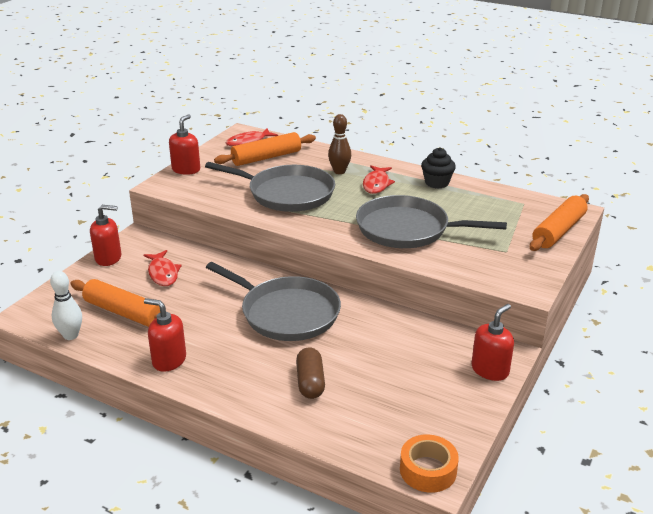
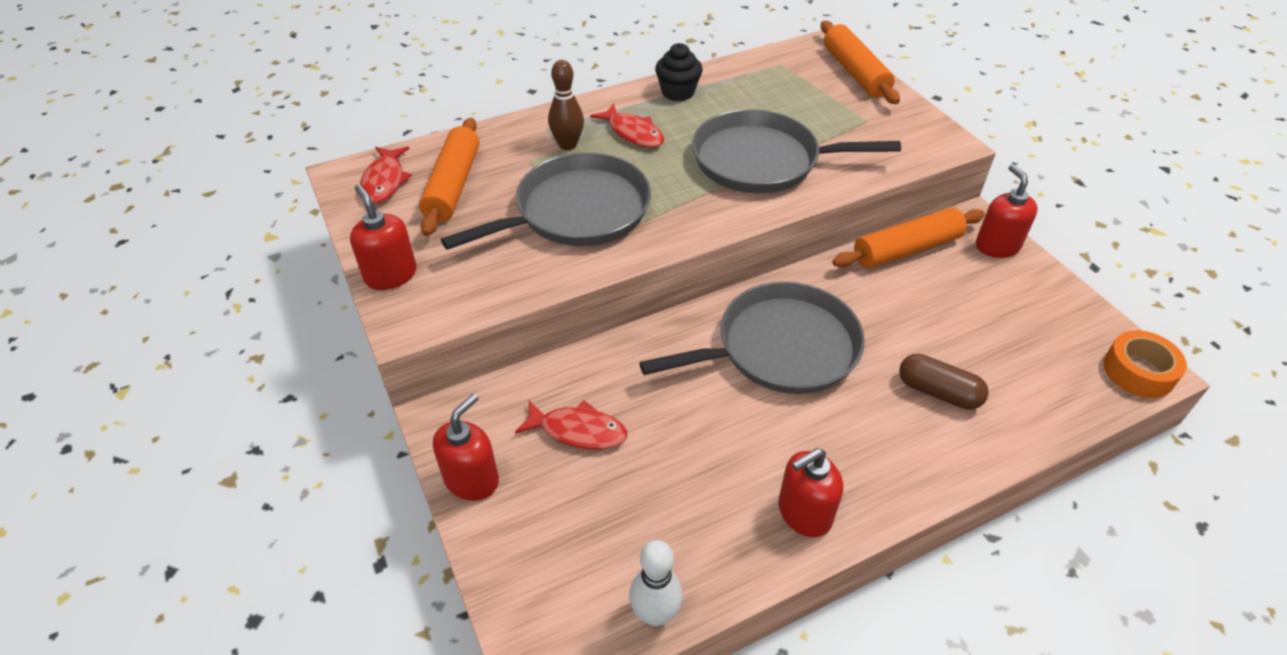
camera: 55 degrees left, 15 degrees up
orange rolling pin [70,279,160,327] -> orange rolling pin moved to [832,208,985,268]
grey pan [356,195,507,248] -> grey pan turned 45 degrees clockwise [692,109,901,193]

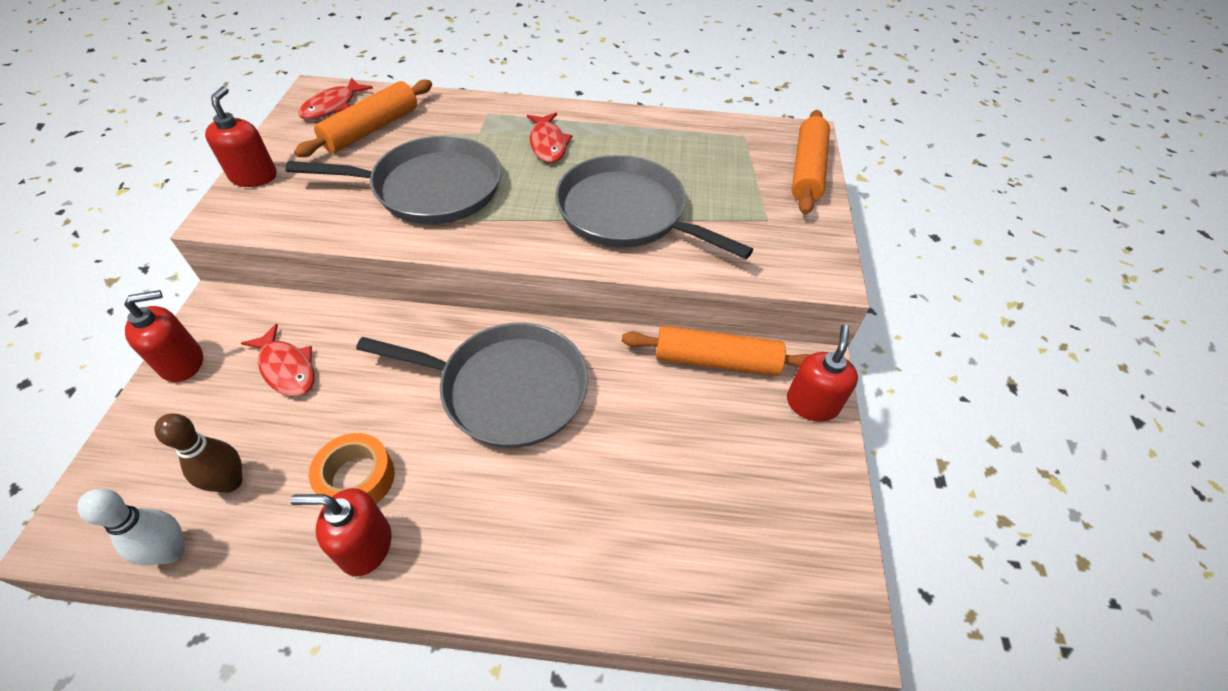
camera: 30 degrees right, 5 degrees up
brown bowling pin [548,60,584,150] -> brown bowling pin moved to [154,413,243,493]
black cupcake [655,43,703,102] -> none
brown capsule [899,354,989,410] -> none
orange tape [1103,330,1187,398] -> orange tape moved to [309,433,395,504]

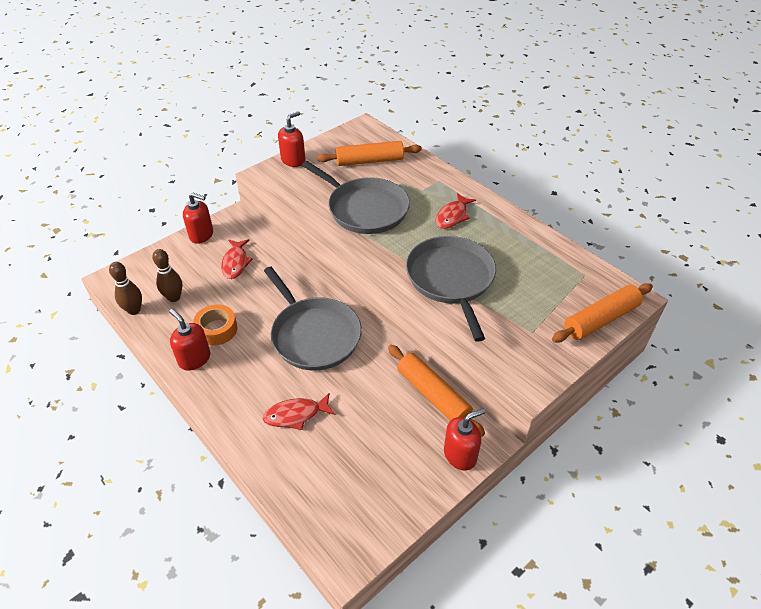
camera: 45 degrees right, 5 degrees down
white bowling pin [77,489,185,565] -> brown bowling pin [109,262,142,315]
red fish [298,78,373,120] -> red fish moved to [263,392,335,430]

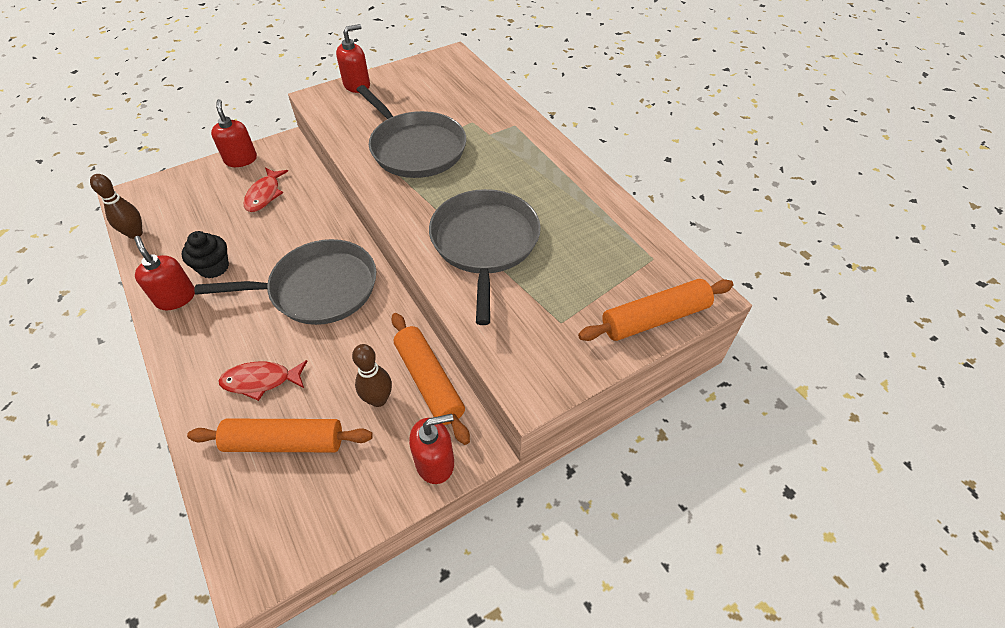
camera: 10 degrees right, 5 degrees up
brown bowling pin [152,249,182,302] -> brown bowling pin moved to [352,344,392,407]
red soap dispenser [183,192,213,244] -> red soap dispenser turned 135 degrees counterclockwise [211,99,257,167]
orange tape [193,304,237,346] -> black cupcake [182,231,229,278]
grey pan [264,267,362,370] -> grey pan turned 75 degrees counterclockwise [195,239,376,325]
orange rolling pin [317,141,422,166] -> orange rolling pin moved to [187,419,373,452]
red fish [436,193,476,229] -> none

